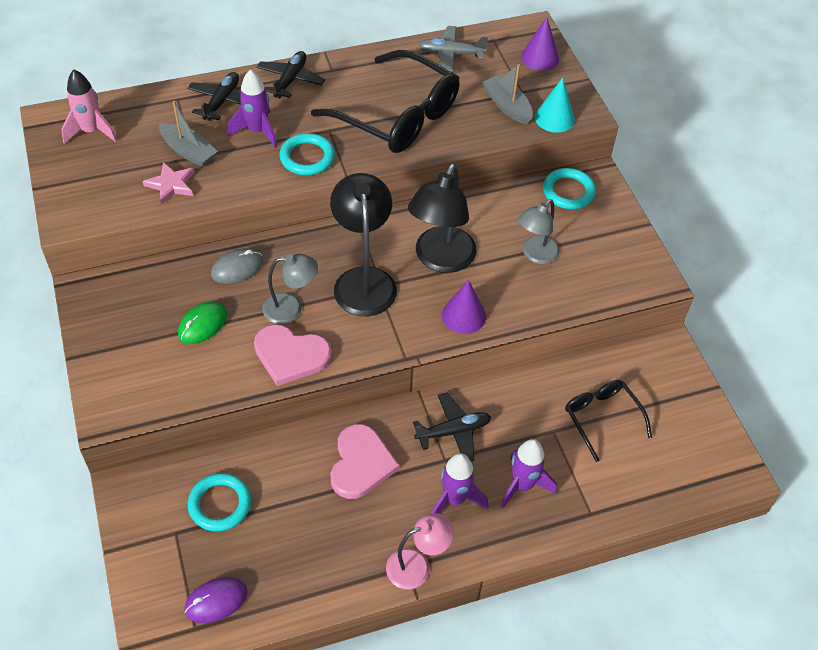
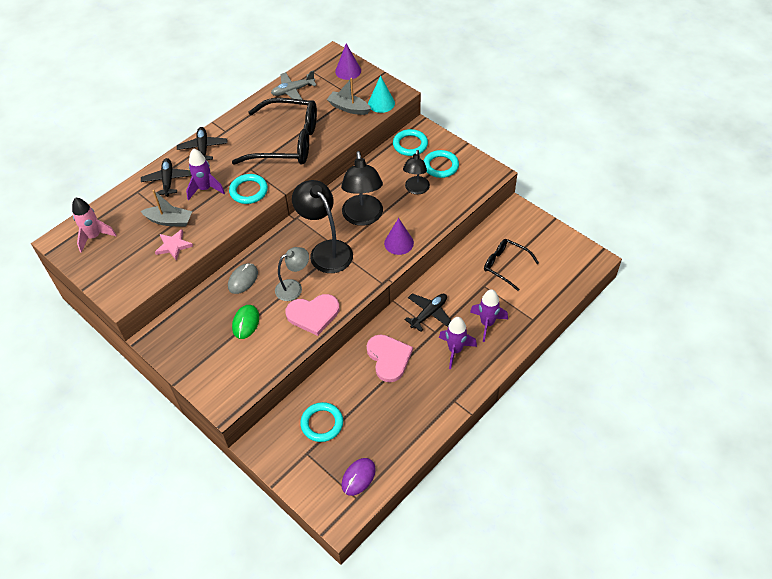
camera: 25 degrees left, 0 degrees up
pink lamp [386,513,454,589] -> none
grey lamp [518,199,560,264] -> black lamp [403,150,430,194]
none -> turquoise ring [424,150,459,178]

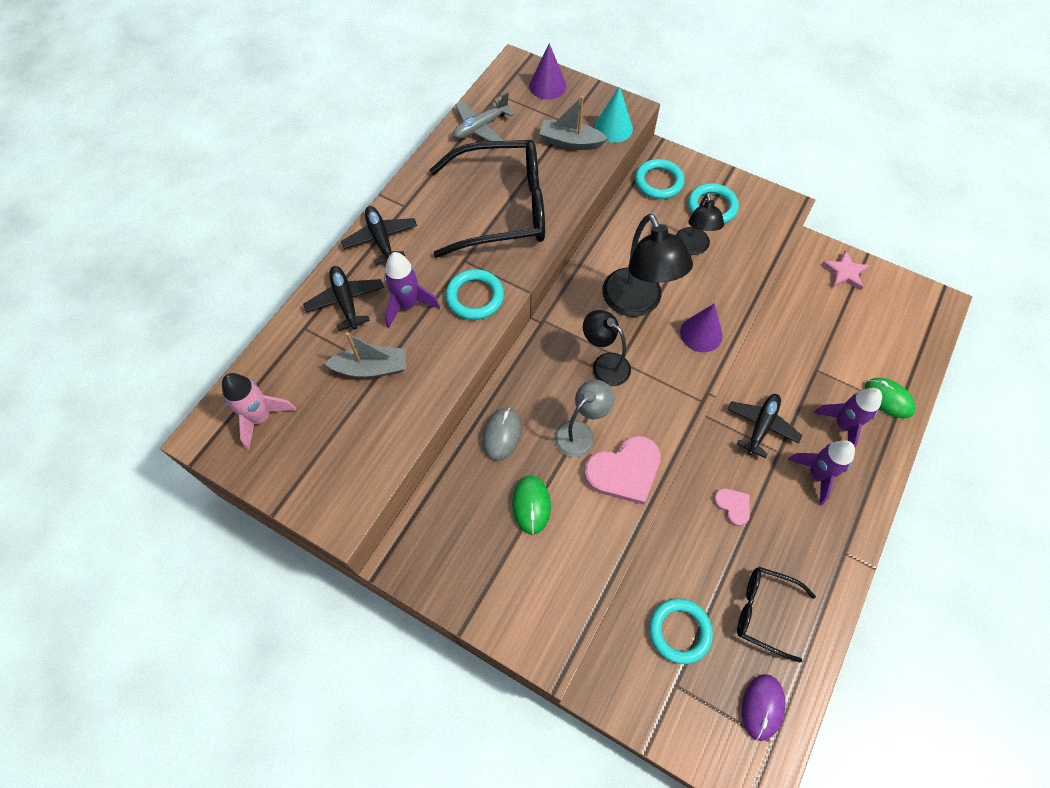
camera: 15 degrees left, 10 degrees up
pink star [155,229,193,261] -> pink star moved to [822,250,870,290]
black lamp [292,180,353,273] -> black lamp [583,310,631,386], size x0.61
pink heart [367,335,413,382] -> pink heart [714,489,750,526], size x0.54
black glasses [484,239,539,291] -> black glasses moved to [737,567,816,663]
none -> green mouse [865,378,916,418]

